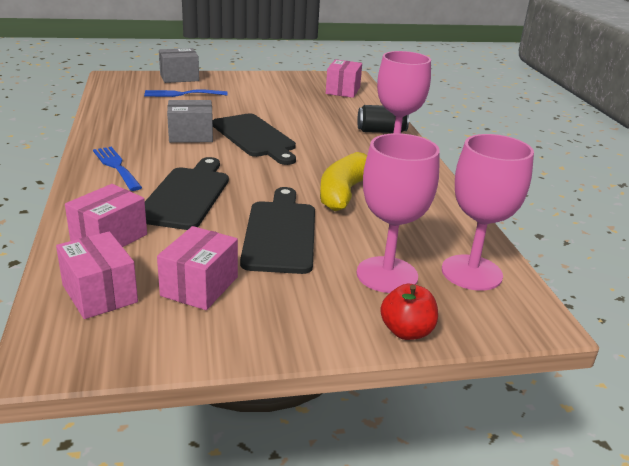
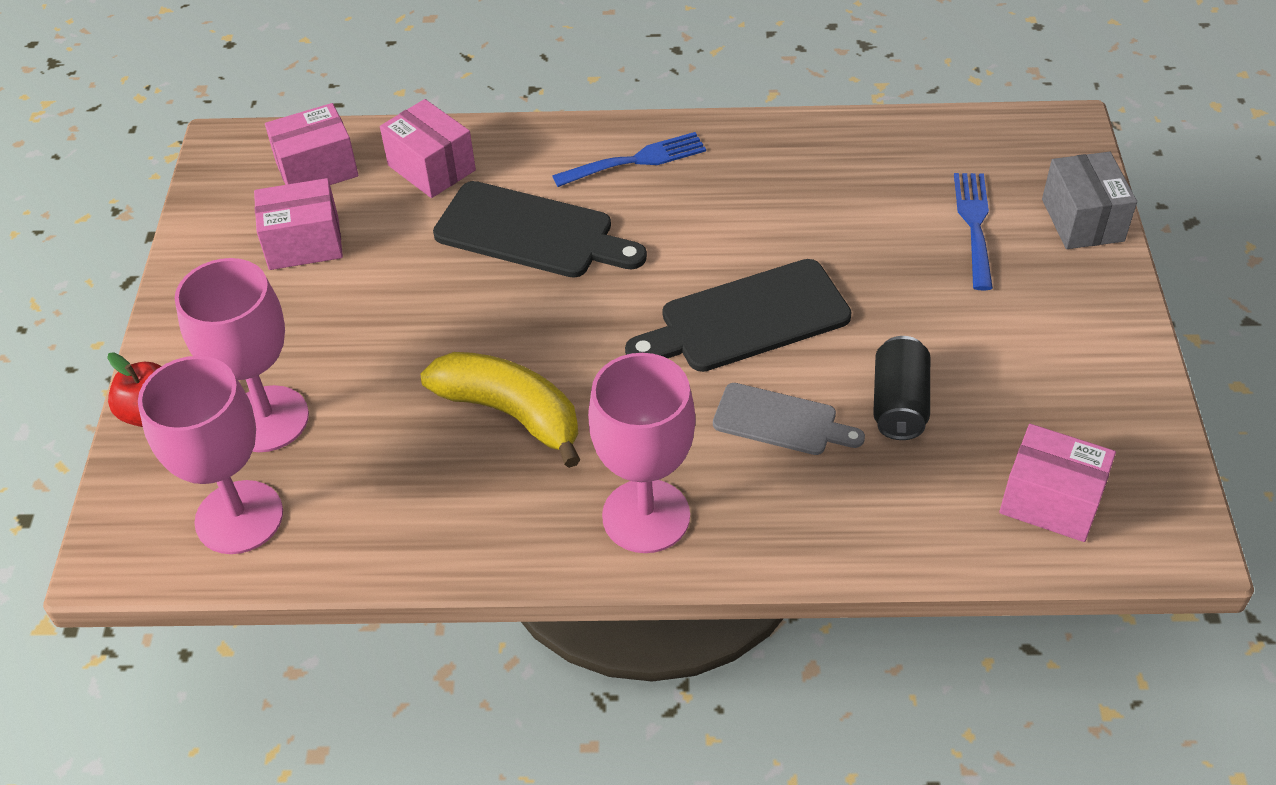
camera: 105 degrees right, 20 degrees up
pink box [157,226,238,310] -> pink box turned 45 degrees counterclockwise [254,178,343,270]
grey box [167,100,213,143] -> none
black cutting board [240,187,315,274] -> none
black can [357,105,409,133] -> black can moved to [873,336,930,440]
none -> grey cutting board [713,383,865,455]

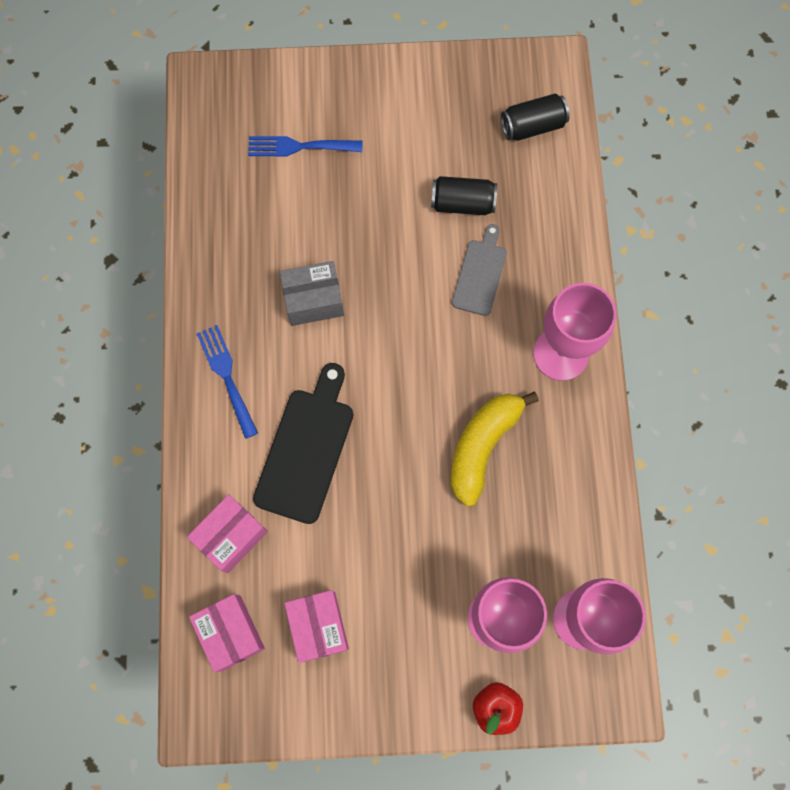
camera: 95 degrees left, 25 degrees up
black cutting board [625,259,852,372] -> none
pink box [999,424,1116,542] -> black can [501,93,570,141]
grey box [1042,152,1137,249] -> grey box moved to [280,261,344,326]

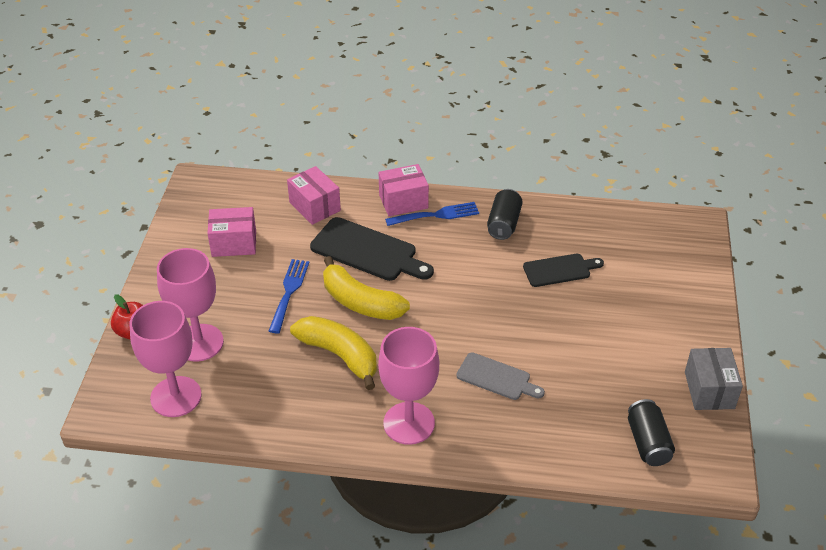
camera: 100 degrees right, 30 degrees down
pink box [189,594,265,672] -> pink box moved to [379,164,429,216]
blue fork [248,136,363,157] -> blue fork moved to [269,259,309,333]
grey box [280,261,344,326] -> grey box moved to [685,348,743,410]
black can [431,176,497,215] -> black can moved to [487,189,523,240]
none -> yellow banana [323,256,410,320]
none -> black cutting board [523,254,604,287]

